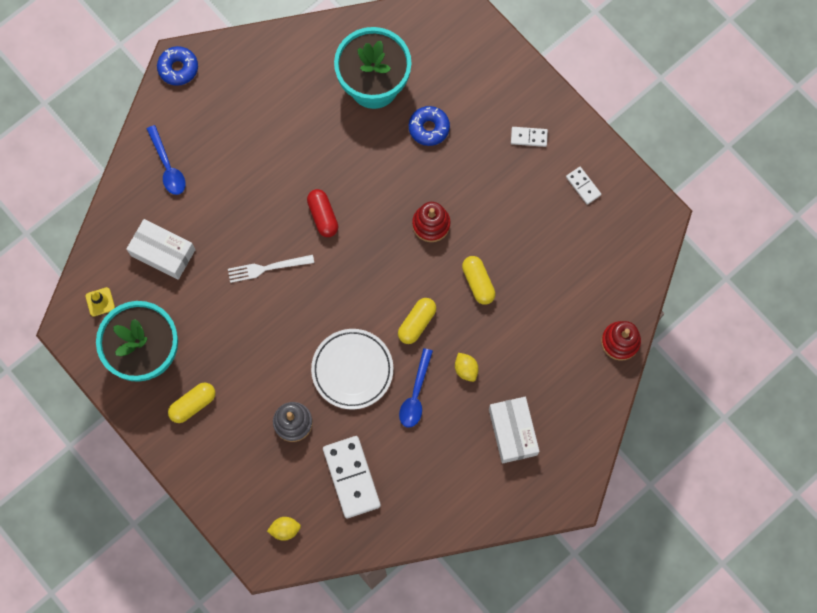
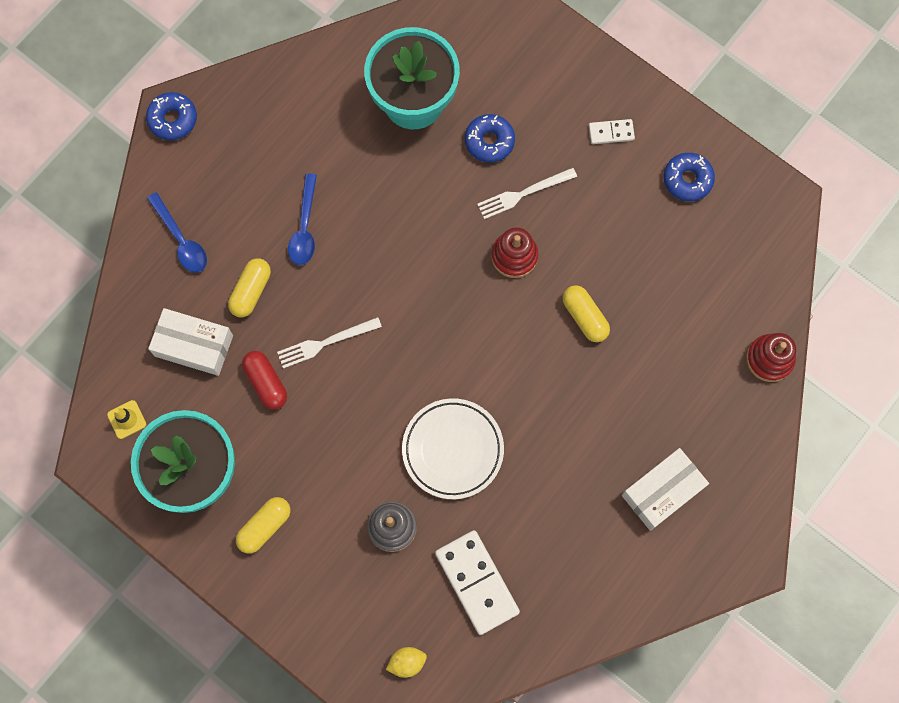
camera: 10 degrees left, 0 degrees up
red capsule [307,189,338,237] -> red capsule moved to [242,351,287,409]
yellow capsule [398,298,436,344] -> yellow capsule moved to [228,258,271,317]
blue spoon [399,348,433,428] -> blue spoon moved to [288,173,317,265]
yellow lemon [455,353,479,382] -> none
white box [489,397,540,463] -> white box turned 75 degrees clockwise [622,448,709,531]
white domino [566,167,601,205] -> blue donut [664,153,715,201]
none -> white fork [477,168,577,219]

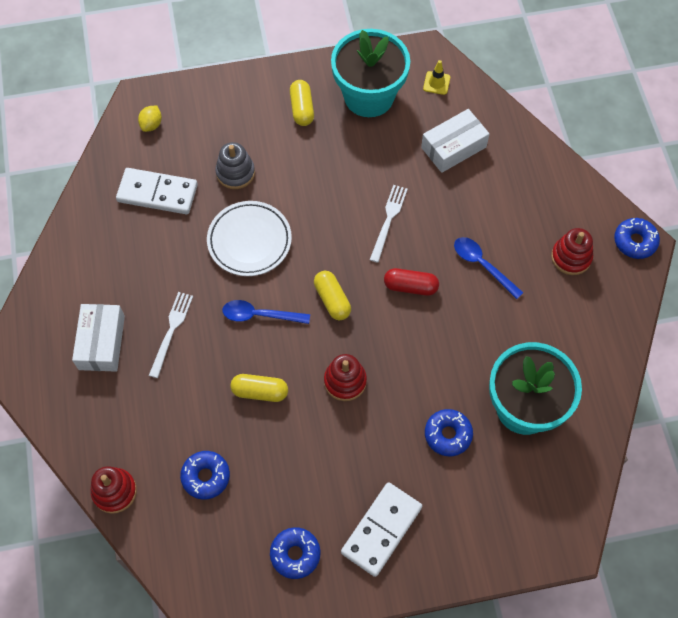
camera: 130 degrees right, 10 degrees down
blue spoon [147,192,207,273] -> blue spoon moved to [222,300,310,324]
yellow capsule [228,258,271,317] -> yellow capsule moved to [314,271,351,320]
red capsule [242,351,287,409] -> red capsule moved to [384,268,439,296]
white fork [477,168,577,219] -> white fork moved to [149,292,193,378]
white domino [589,119,635,144] -> white domino [341,482,422,577], size x1.98
none -> blue donut [180,451,230,500]
none -> red stacking toy [551,228,593,275]

